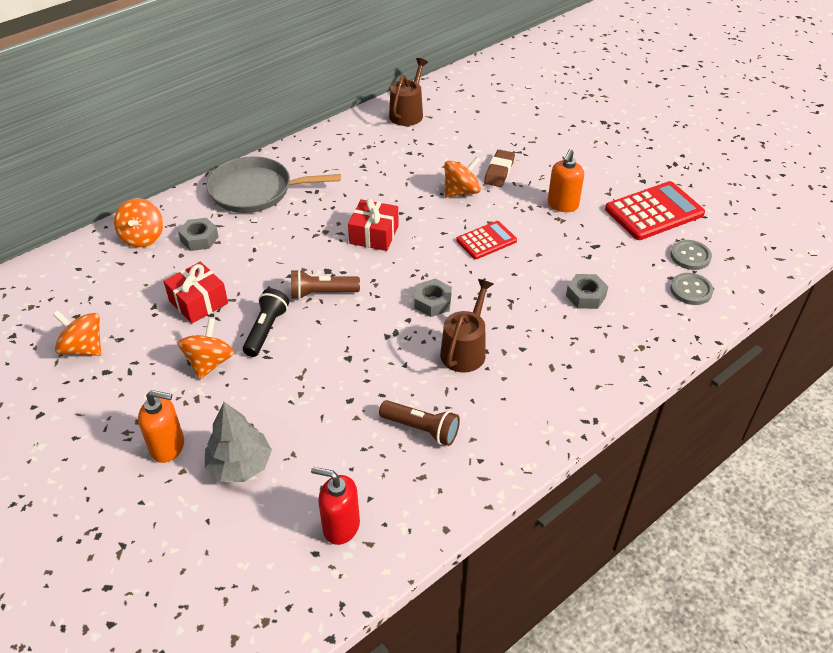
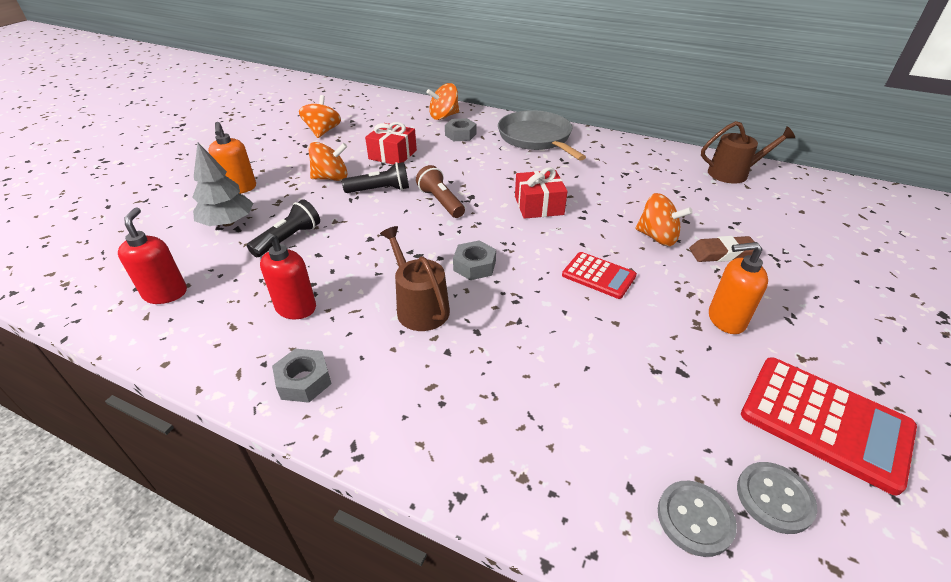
camera: 65 degrees right, 5 degrees down
brown flashlight [379,400,460,446] -> red soap dispenser [254,233,316,319]
brown watering can [440,279,493,373] -> brown watering can turned 120 degrees counterclockwise [380,226,450,331]
grey nut [566,274,608,309] -> grey nut moved to [272,349,332,403]
none -> black flashlight [247,199,320,257]

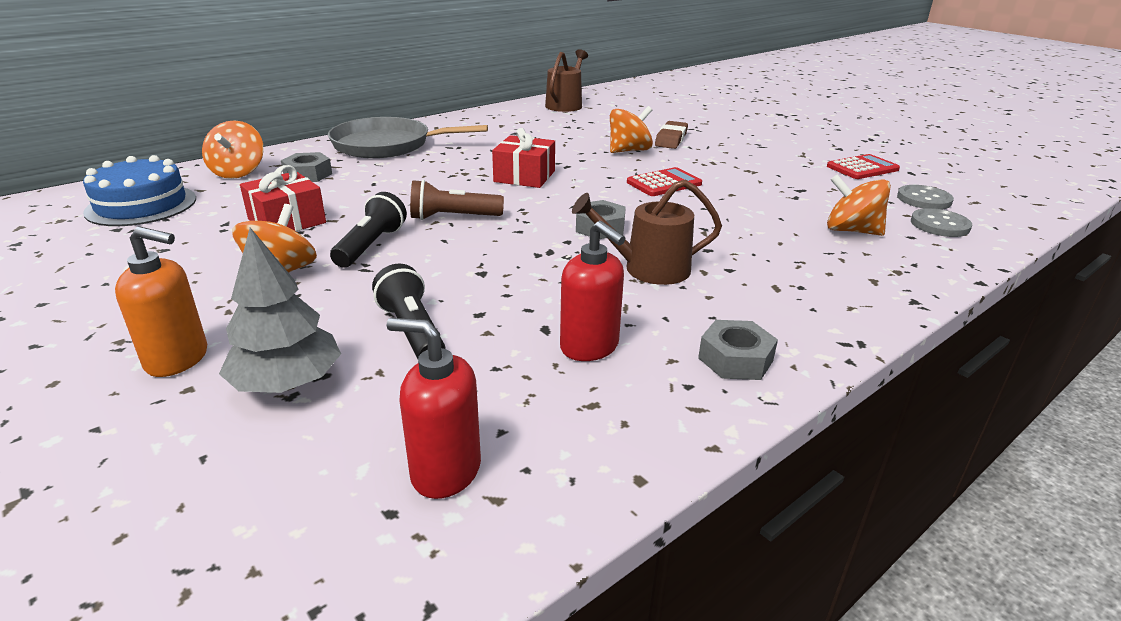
camera: 65 degrees left, 10 degrees down
orange spinning top [299,95,341,138] -> orange spinning top moved to [827,175,891,236]
orange soap dispenser [709,242,768,334] -> none
red calculator [741,357,917,495] -> red calculator [827,154,900,179], size x0.60
none -> blue cake [83,155,196,226]

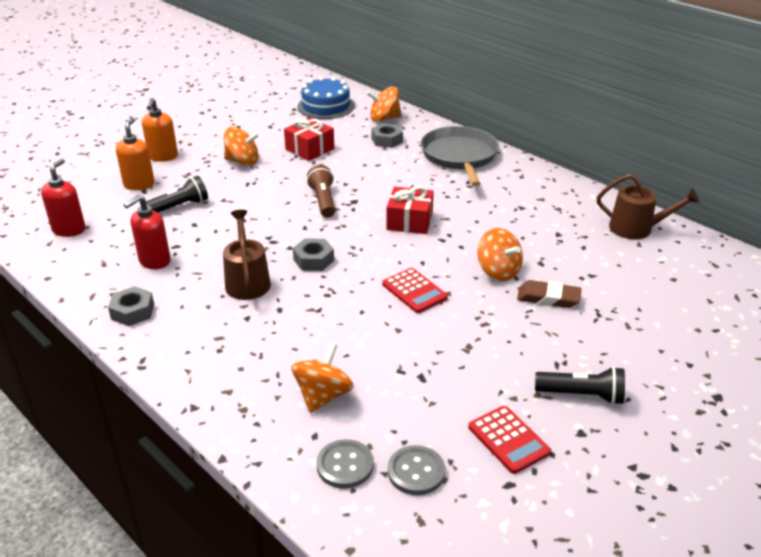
camera: 85 degrees right, 5 degrees up
grey tree [219,228,341,393] -> orange soap dispenser [116,118,155,190]
black flashlight [330,192,407,268] -> black flashlight moved to [535,366,625,405]

